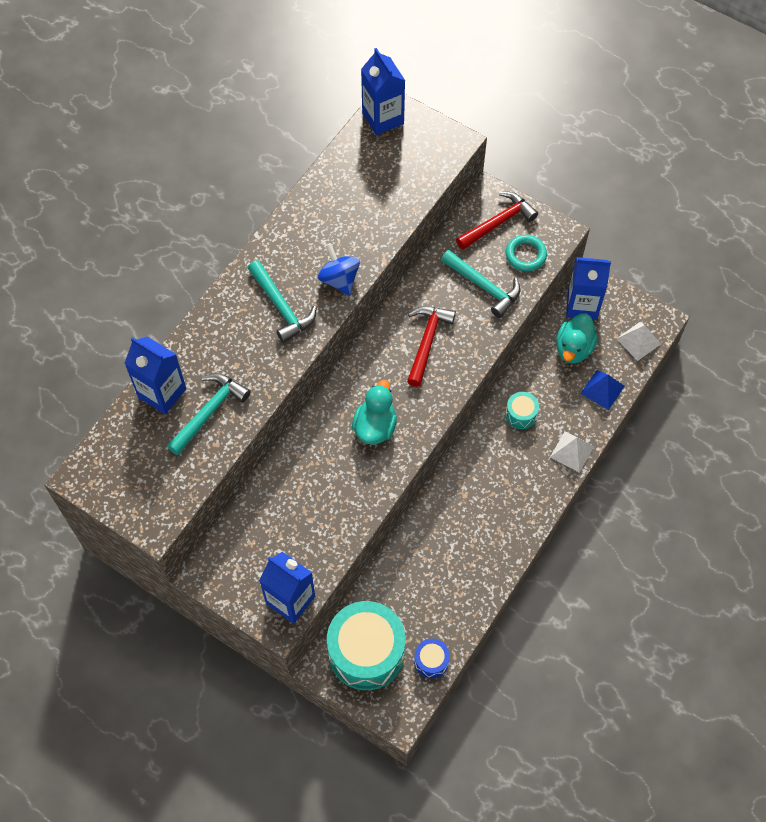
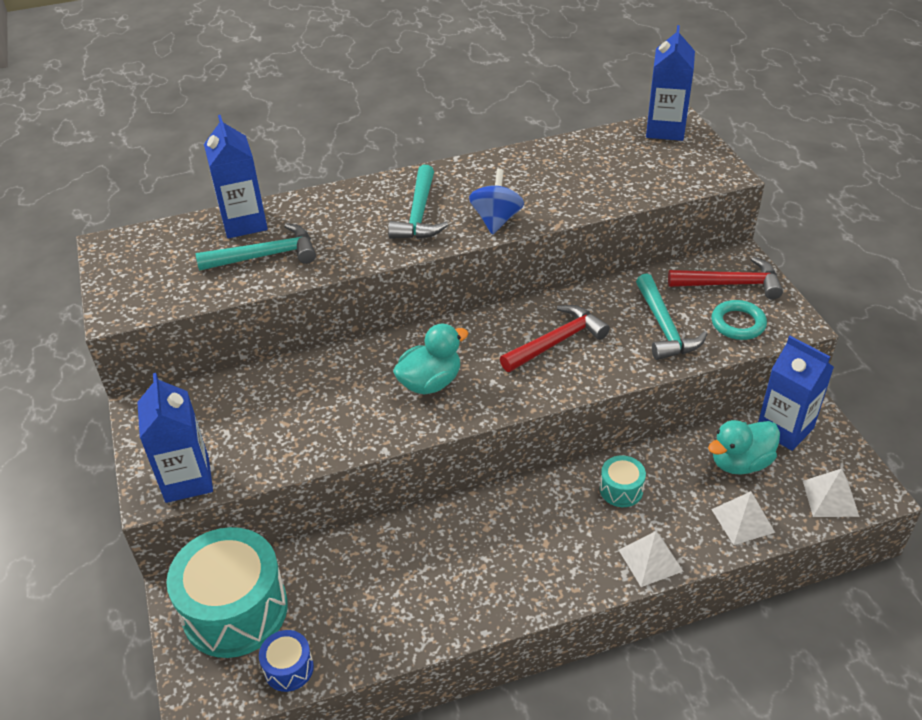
camera: 40 degrees right, 20 degrees down
blue pyramid [581,370,624,410] -> white pyramid [711,491,775,545]

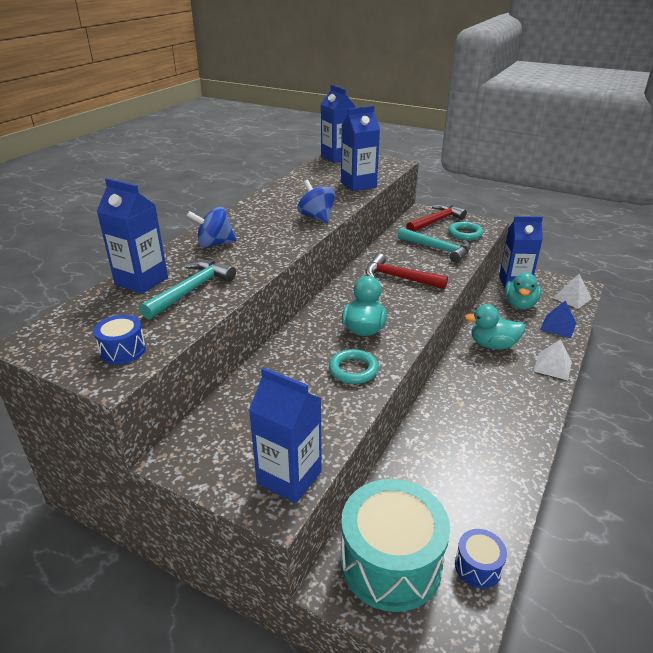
camera: 45 degrees left, 10 degrees down
turquoise hammer [388,165,448,239] -> none
red hammer [500,305,610,372] -> red hammer turned 75 degrees counterclockwise [365,254,448,289]
turquoise drum [600,455,646,507] -> turquoise duck [464,304,526,349]
white pyramid [711,491,775,545] -> blue pyramid [540,300,576,338]
none -> blue drum [93,315,146,365]
none -> blue spinning top [187,207,237,247]
none -> turquoise ring [329,349,379,384]
none -> blue carton [341,106,380,191]

